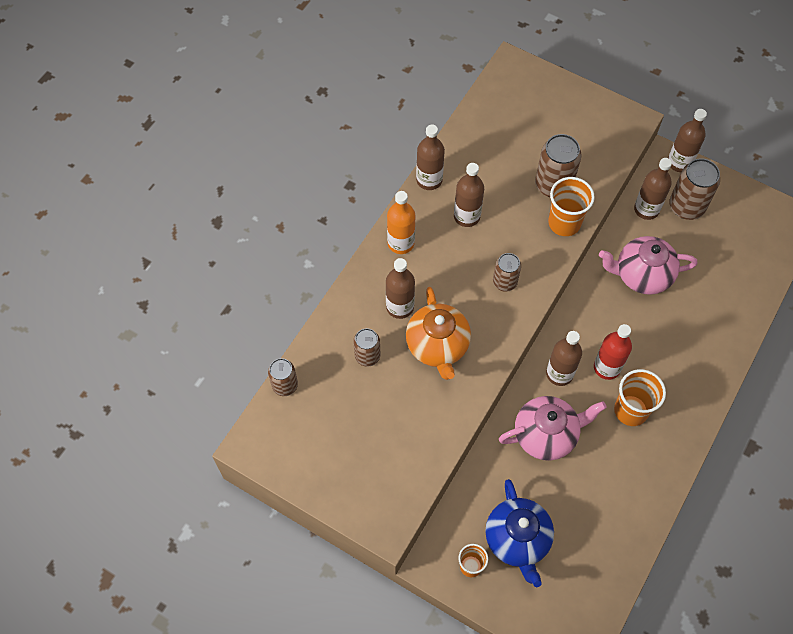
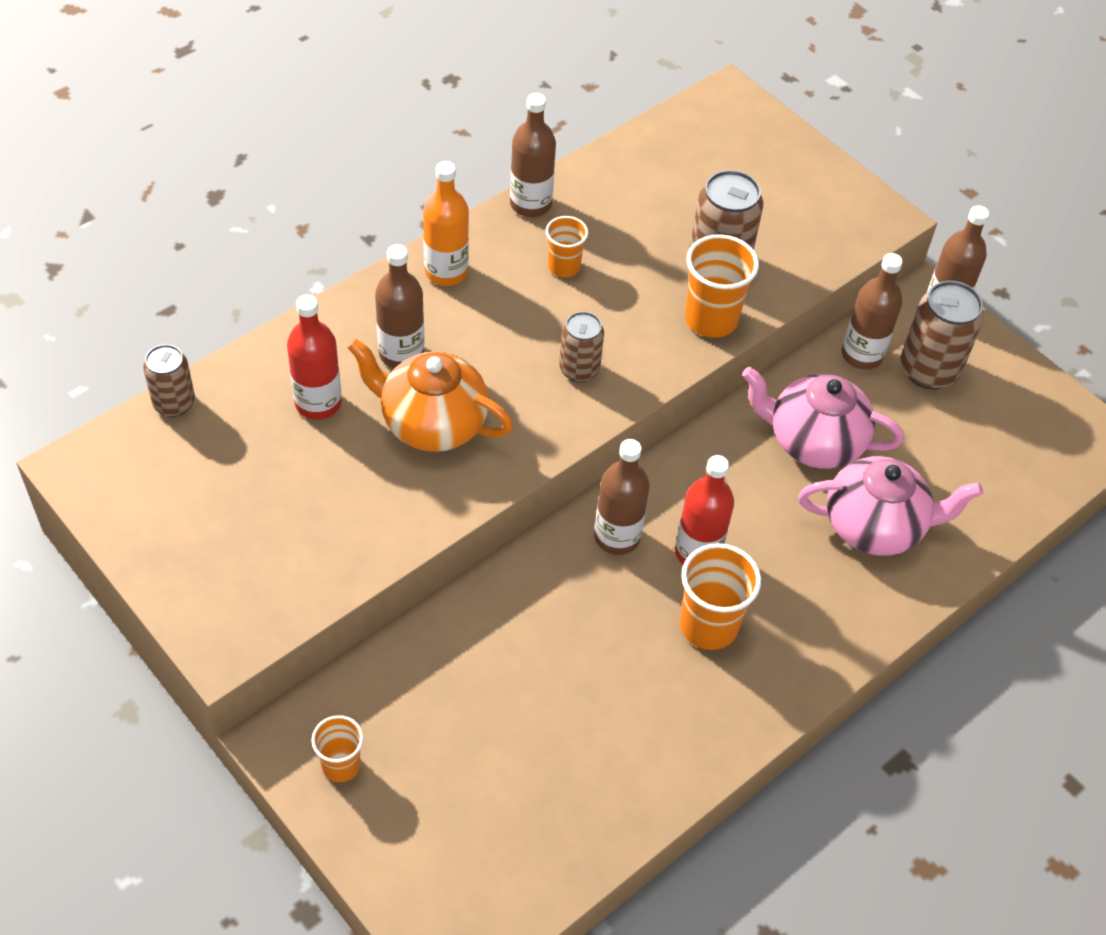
camera: 15 degrees right, 10 degrees down
brown can [353,328,381,367] -> red bottle [287,294,342,420]
orange teapot [406,287,471,380] -> orange teapot turned 105 degrees clockwise [347,338,513,452]
brown bottle [454,163,484,227] -> orange cup [546,216,588,278]
blue teapot [485,479,554,587] -> none
pink teapot [499,396,606,461] -> pink teapot moved to [798,456,983,556]

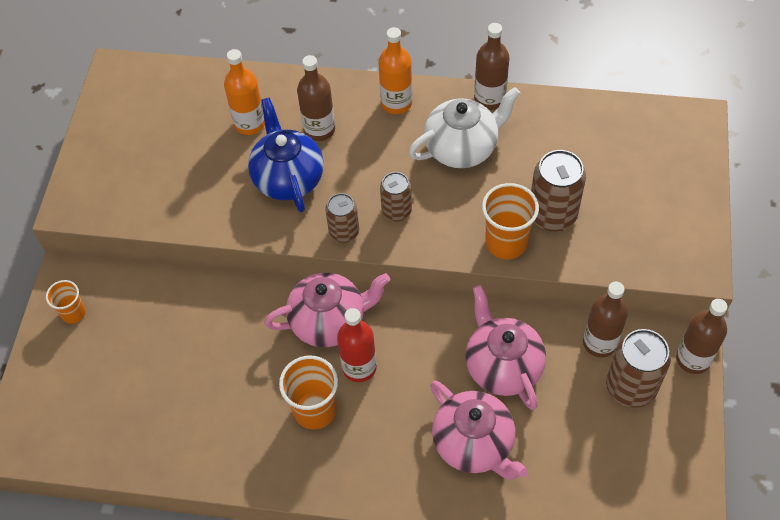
camera: 55 degrees right, 5 degrees up
brown can [143,344,195,417] -> brown can moved to [325,193,359,243]
red bottle [287,294,342,420] -> orange bottle [224,49,265,135]
orange teapot [347,338,513,452] -> blue teapot [248,97,324,212]
orange cup [546,216,588,278] -> white teapot [409,87,520,168]
brown bottle [594,439,650,555] -> pink teapot [264,272,390,347]

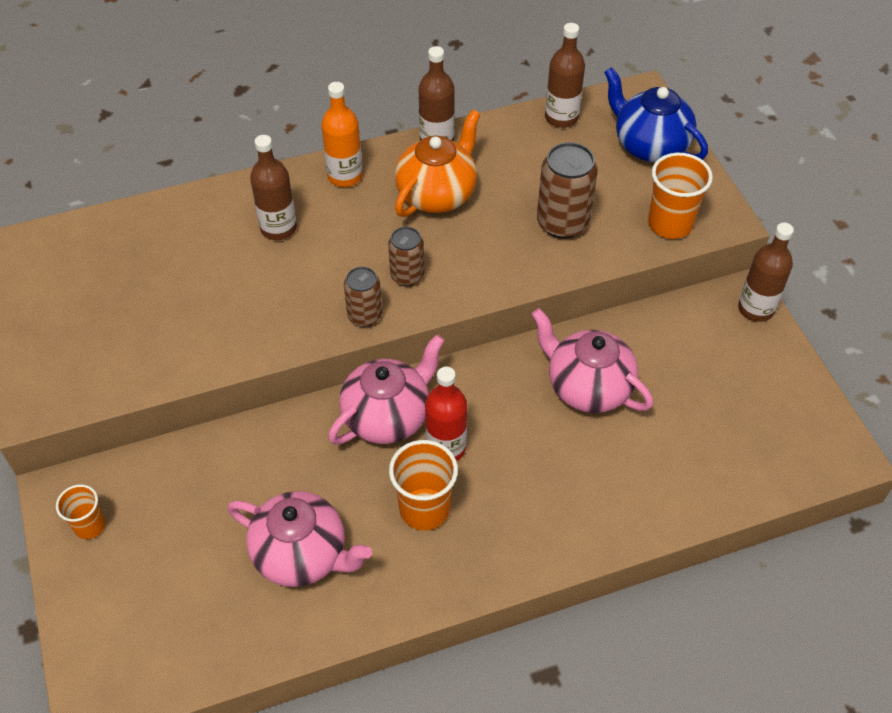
camera: 30 degrees left, 5 degrees down
orange bottle [224,49,265,135] -> none
blue teapot [248,97,324,212] -> blue teapot moved to [604,67,708,162]
white teapot [409,87,520,168] -> orange teapot [395,109,480,217]
pink teapot [430,381,528,479] -> pink teapot moved to [227,491,372,587]
orange cup [482,183,539,259] -> orange cup moved to [648,153,713,239]
brown bottle [583,282,628,357] -> brown bottle moved to [545,23,585,128]
brown can [606,329,671,408] -> none

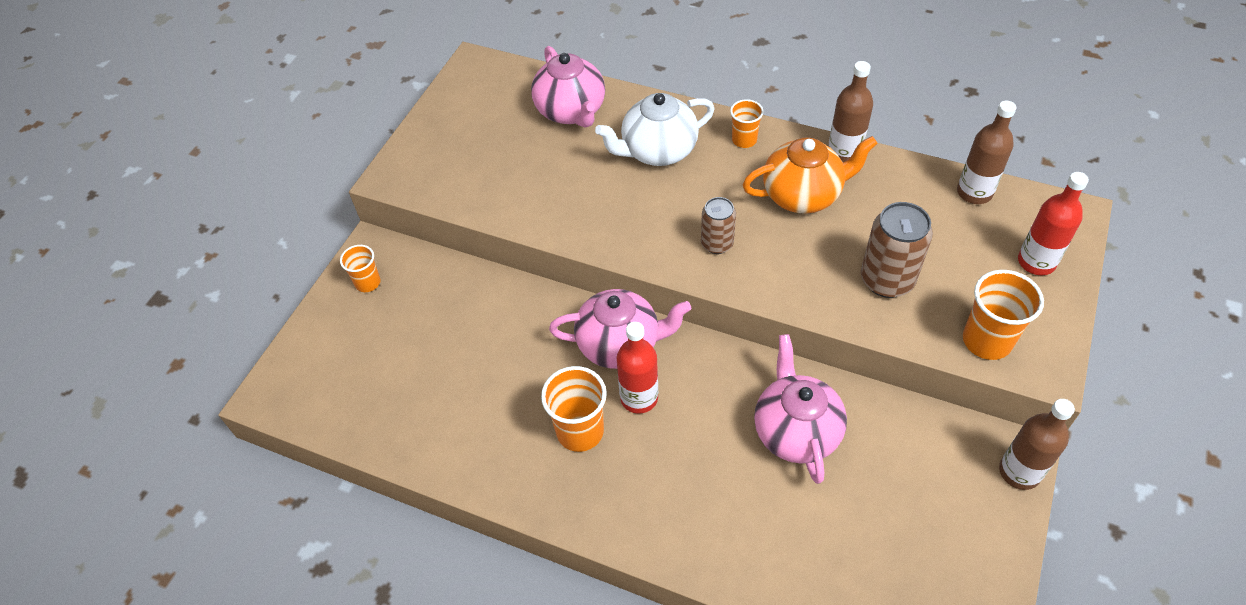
camera: 45 degrees right, 0 degrees up
pink teapot [227,491,372,587] -> pink teapot moved to [531,46,605,128]
brown bottle [250,135,297,240] -> white teapot [595,93,715,166]
orange bottle [321,82,363,187] -> orange cup [730,99,764,148]
brown can [344,267,382,327] -> none
blue teapot [604,67,708,162] -> red bottle [1018,172,1089,275]

